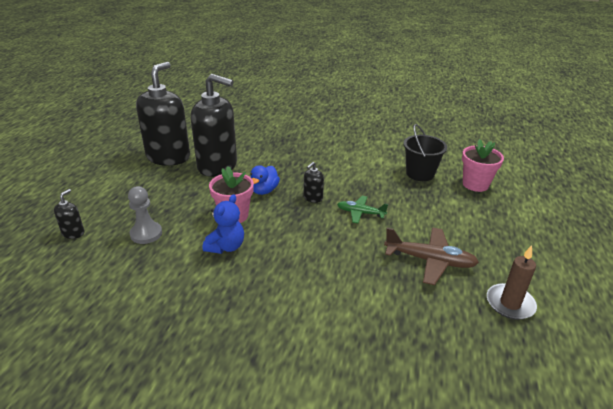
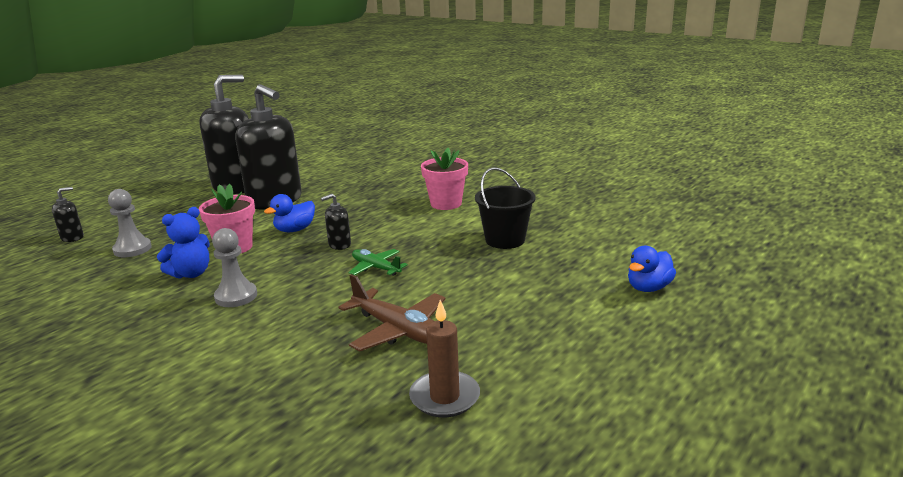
camera: 25 degrees right, 10 degrees down
pink flower pot [462,139,504,192] -> pink flower pot moved to [421,148,468,210]
none -> grey pawn [212,228,257,307]
none -> blue duck [628,246,676,292]

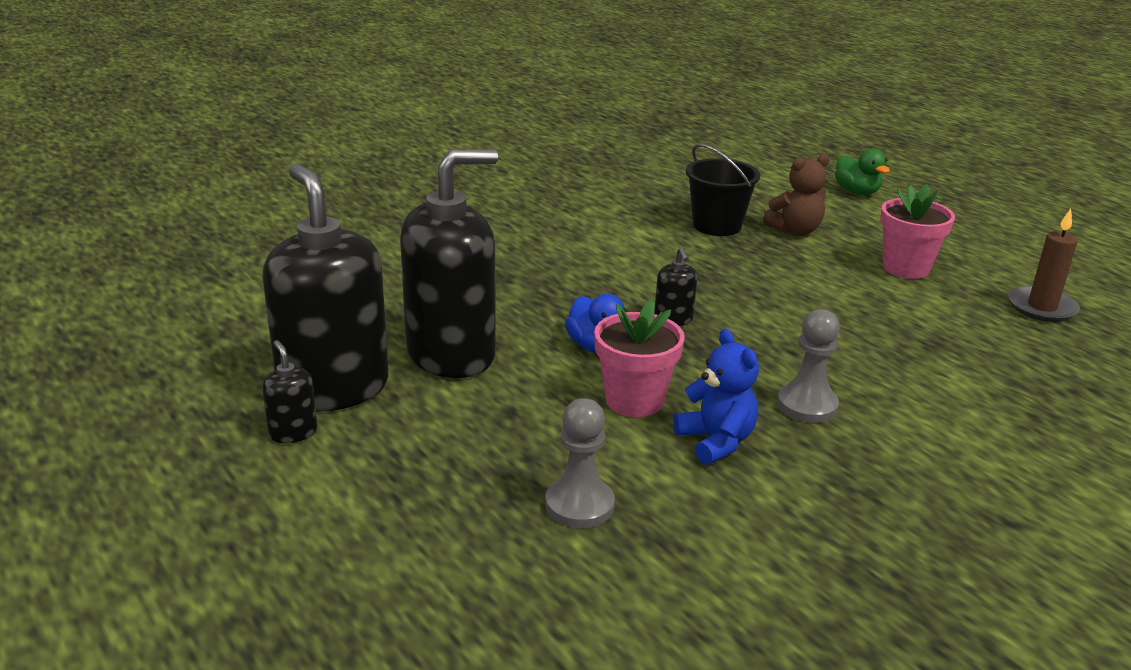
camera: 75 degrees left, 5 degrees up
black soap dispenser [52,187,84,242] -> black soap dispenser moved to [262,340,317,443]
brown plane [339,274,445,351] -> none
green plane [349,249,408,276] -> none
pink flower pot [421,148,468,210] -> pink flower pot moved to [880,184,955,279]
blue duck [628,246,676,292] -> green duck [835,148,890,195]
none -> brown teddy bear [763,154,830,235]

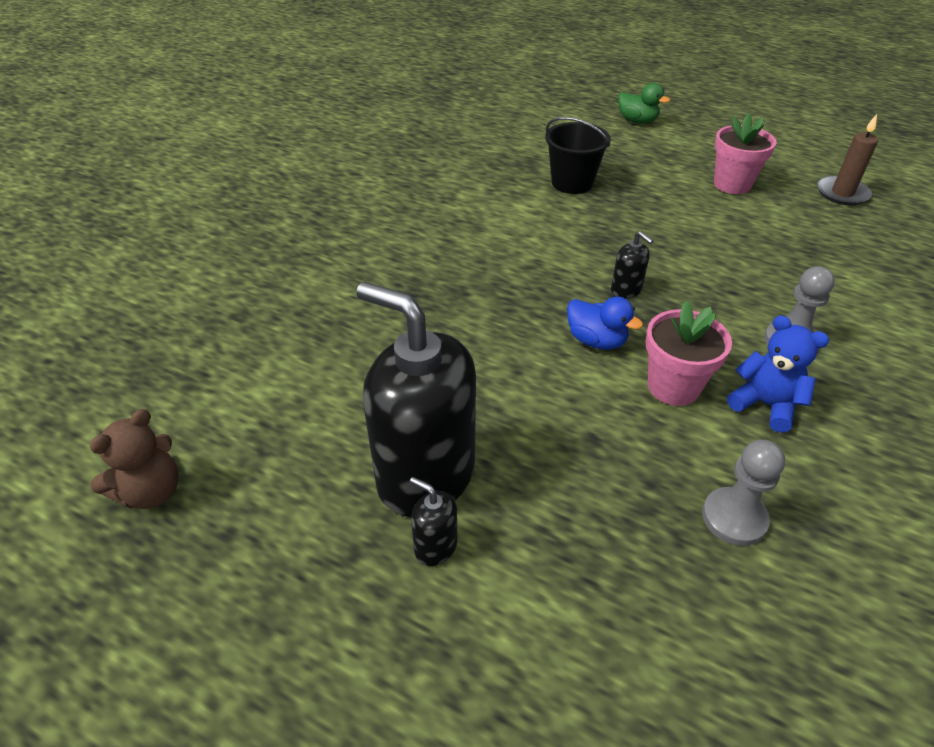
camera: 25 degrees left, 15 degrees up
black soap dispenser [400,149,498,378] -> none
brown teddy bear [763,154,830,235] -> brown teddy bear moved to [90,409,179,509]

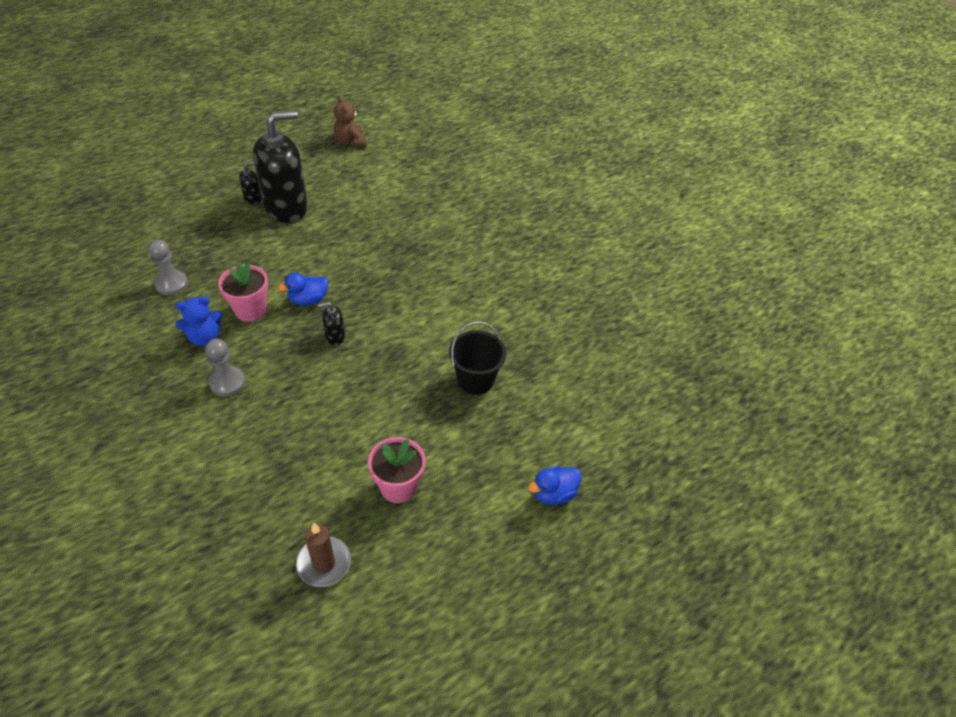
camera: 115 degrees right, 5 degrees up
green duck [618,83,670,124] -> blue duck [528,466,582,505]

